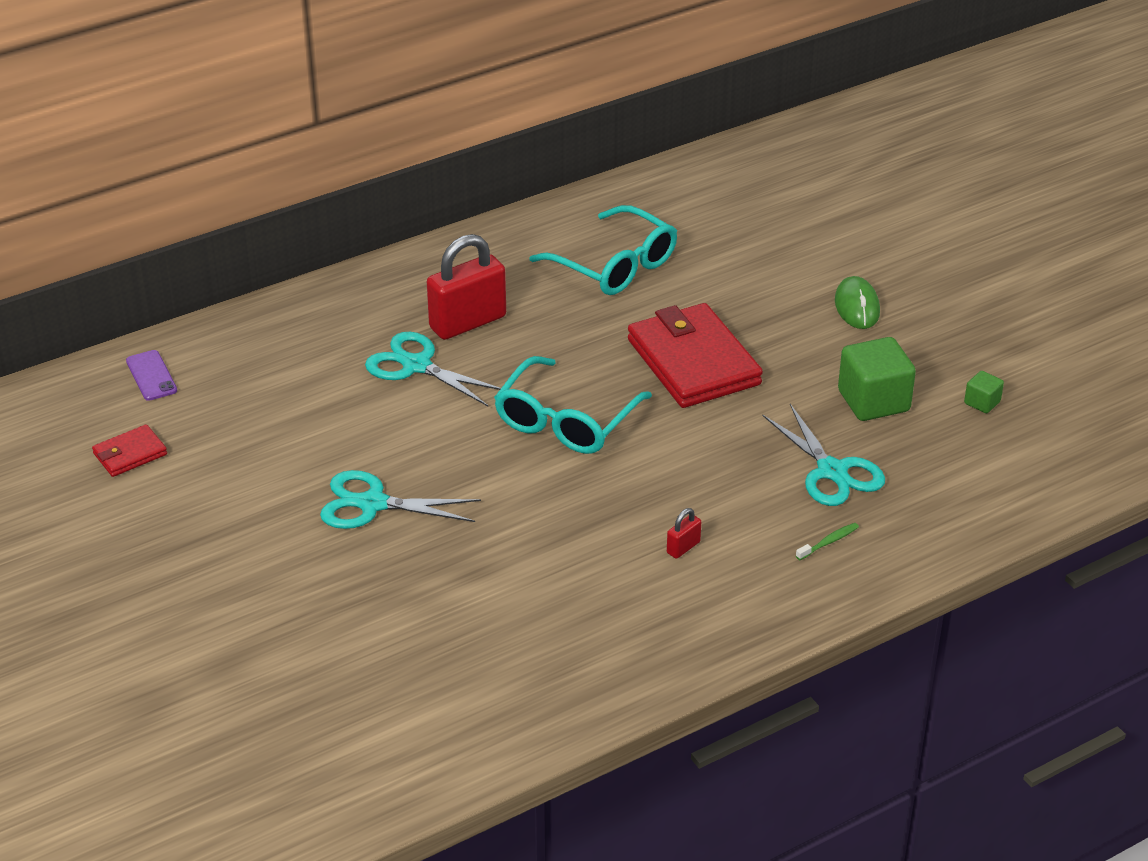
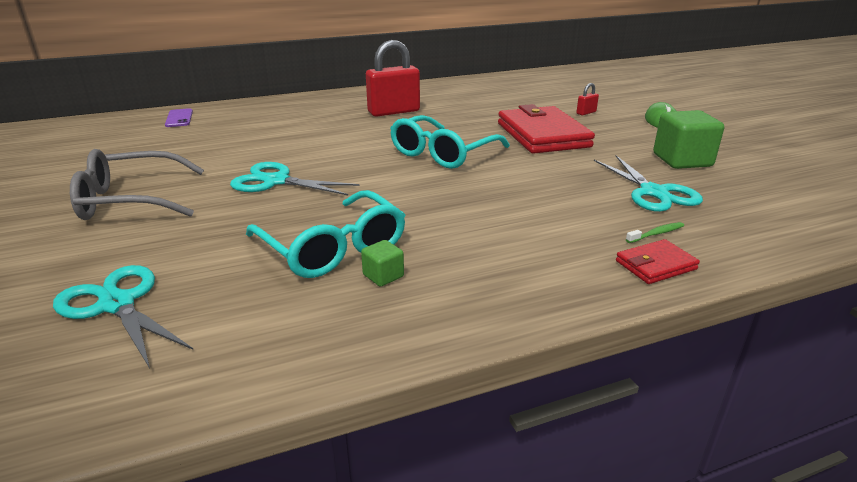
camera: 10 degrees right, 10 degrees down
red wallet [92,424,167,477] -> red wallet moved to [616,239,700,284]
turquoise scissors [365,332,501,406] -> turquoise scissors moved to [53,265,193,368]
turquoise glasses [530,205,677,295] -> turquoise glasses moved to [246,190,405,278]
red padlock [667,508,701,559] -> red padlock moved to [576,83,599,115]
green cube [964,371,1004,413] -> green cube moved to [361,240,404,287]
none -> grey glasses [70,149,204,220]

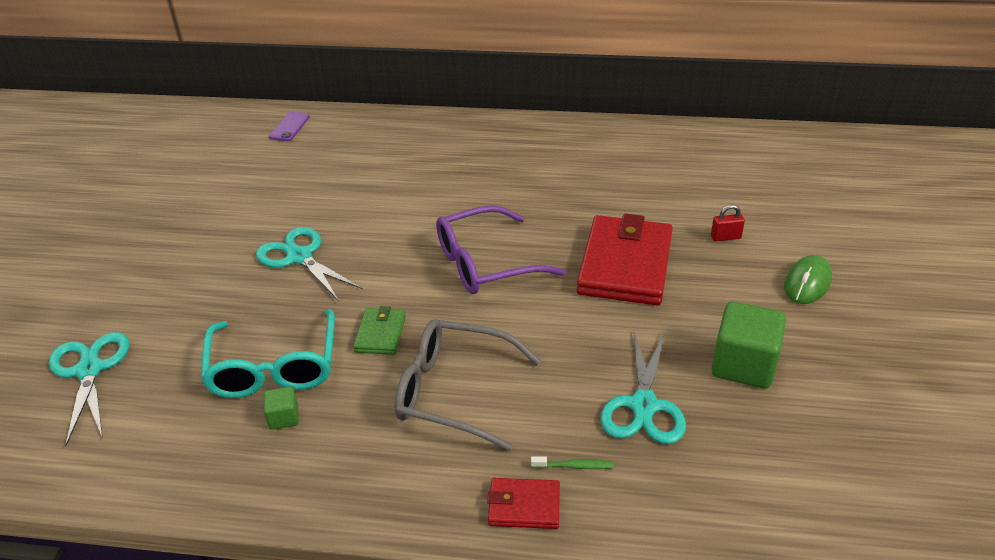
camera: 30 degrees right, 10 degrees up
grey glasses [70,149,204,220] -> grey glasses moved to [395,319,541,451]
red padlock [366,40,420,117] -> none
turquoise glasses [390,115,510,169] -> purple glasses [436,205,565,294]
none -> green wallet [353,306,406,355]

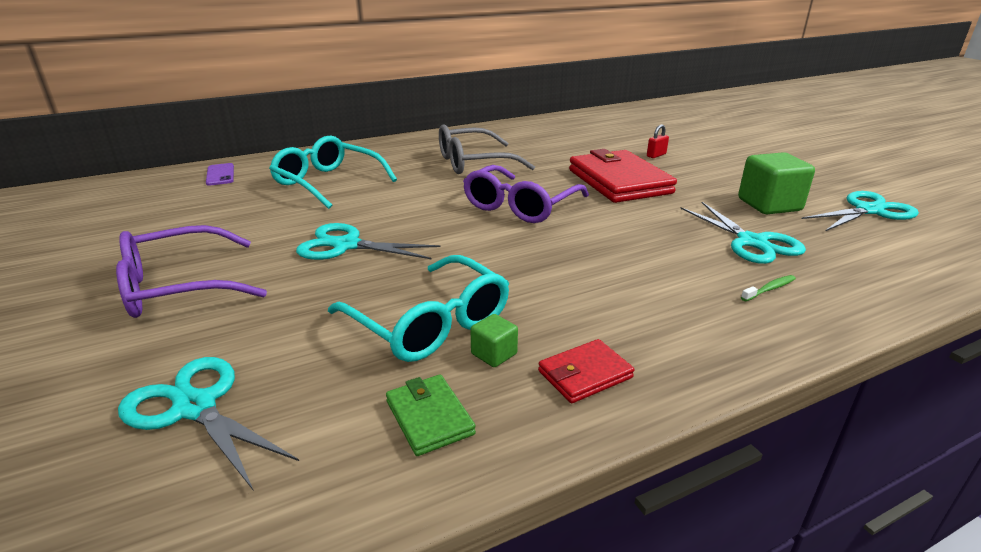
camera: 35 degrees left, 10 degrees down
green wallet [353,306,406,355] -> green wallet moved to [386,374,476,456]
grey glasses [395,319,541,451] -> grey glasses moved to [439,124,535,174]
red wallet [487,478,560,529] -> red wallet moved to [538,339,634,403]
green mouse [784,255,832,304] -> none
none -> purple glasses [116,225,267,318]
none -> turquoise glasses [269,135,397,209]
none -> turquoise scissors [802,191,919,231]

